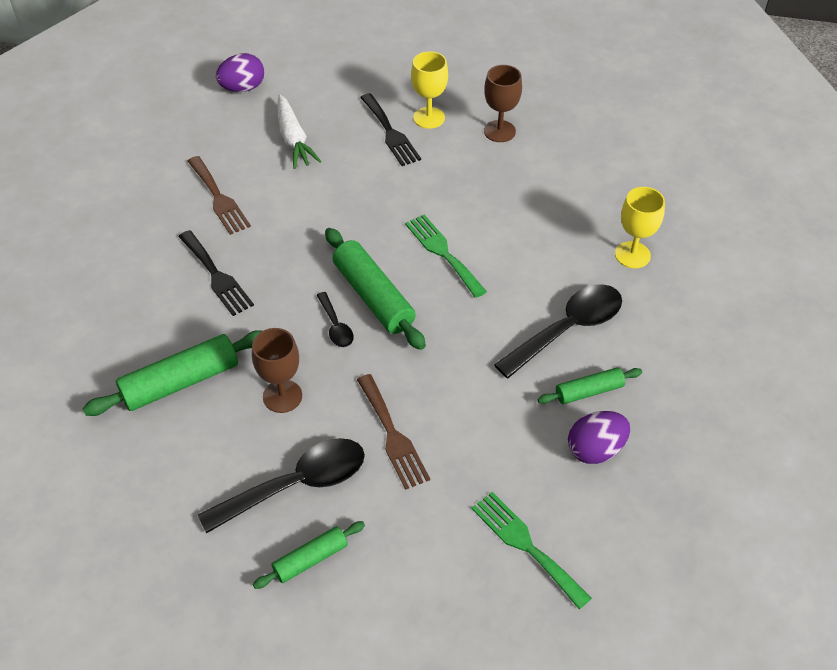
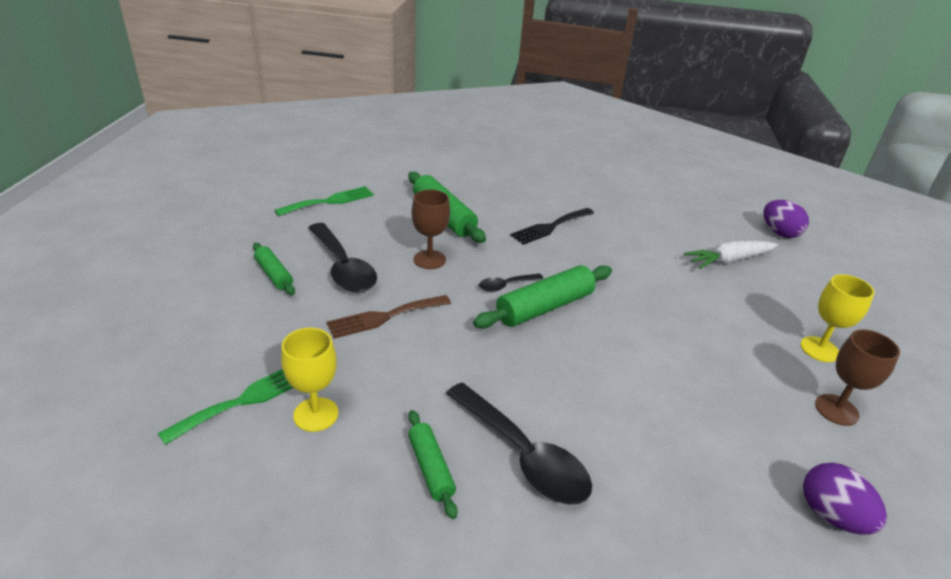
camera: 85 degrees right, 15 degrees down
brown fork [188,156,251,235] -> none
black fork [360,93,421,166] -> none
green fork [405,214,487,298] -> green fork moved to [275,186,374,216]
purple egg [568,411,630,464] -> purple egg moved to [803,463,887,535]
yellow goblet [615,187,665,268] -> yellow goblet moved to [281,328,338,432]

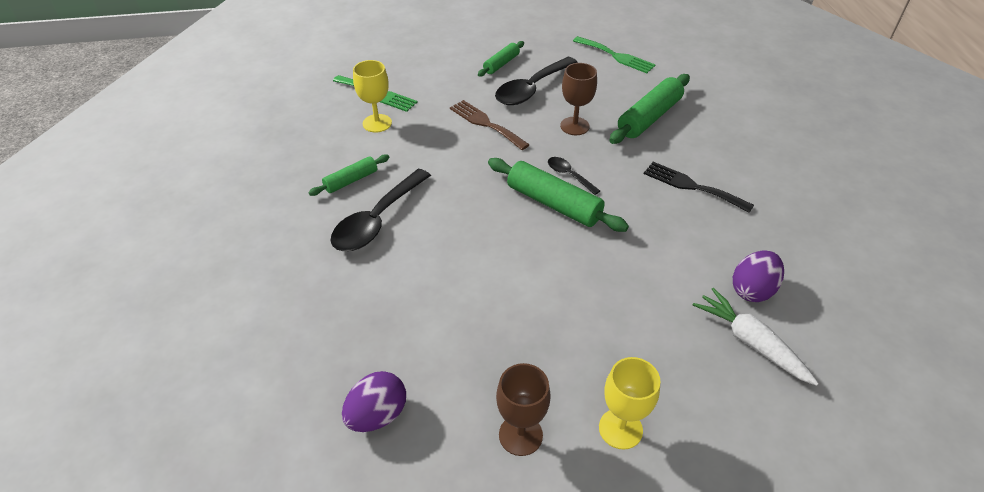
camera: 75 degrees right, 10 degrees up
purple egg [764,200,809,238] -> purple egg moved to [733,251,784,302]

